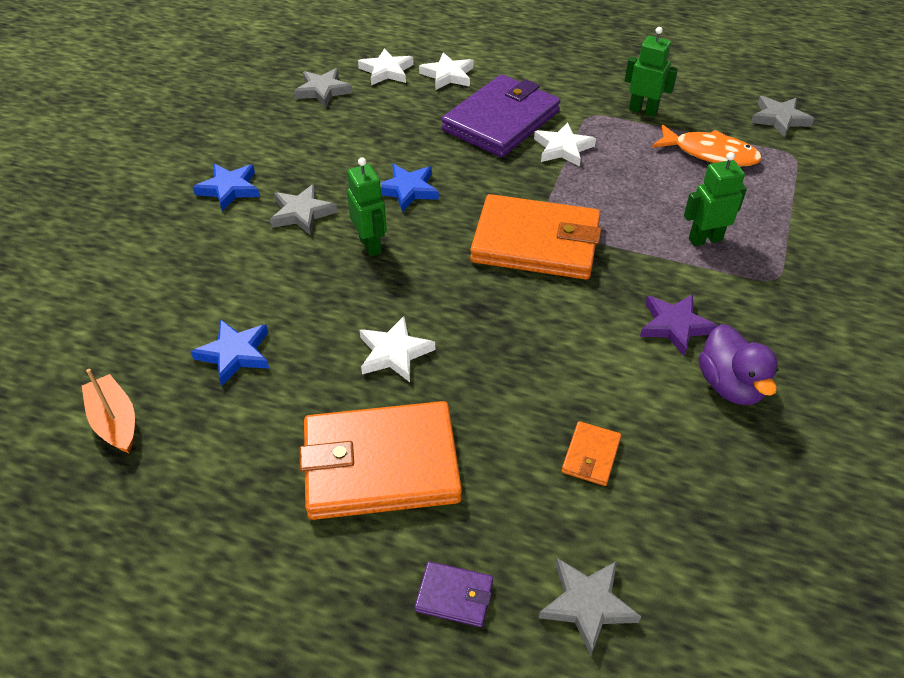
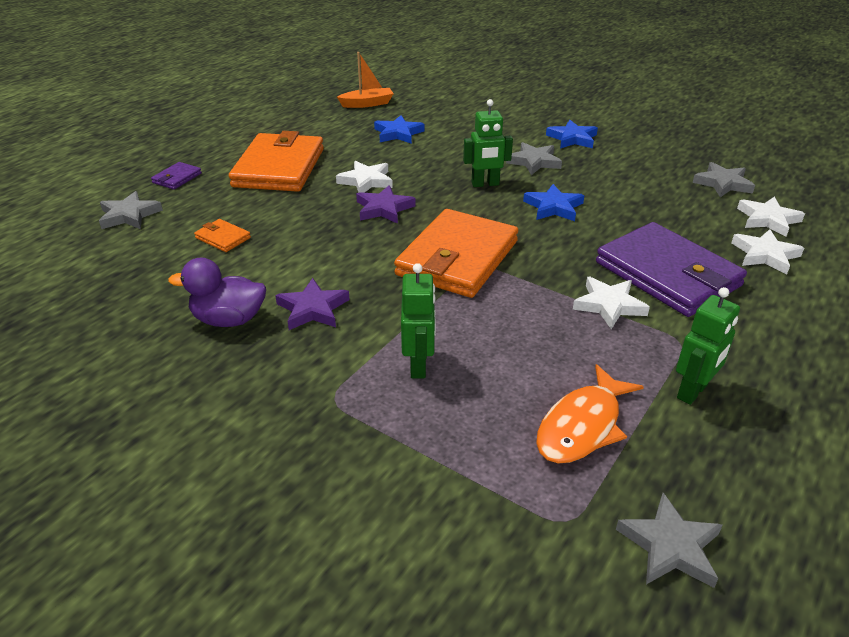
camera: 105 degrees right, 10 degrees down
none -> purple star [356,185,416,224]

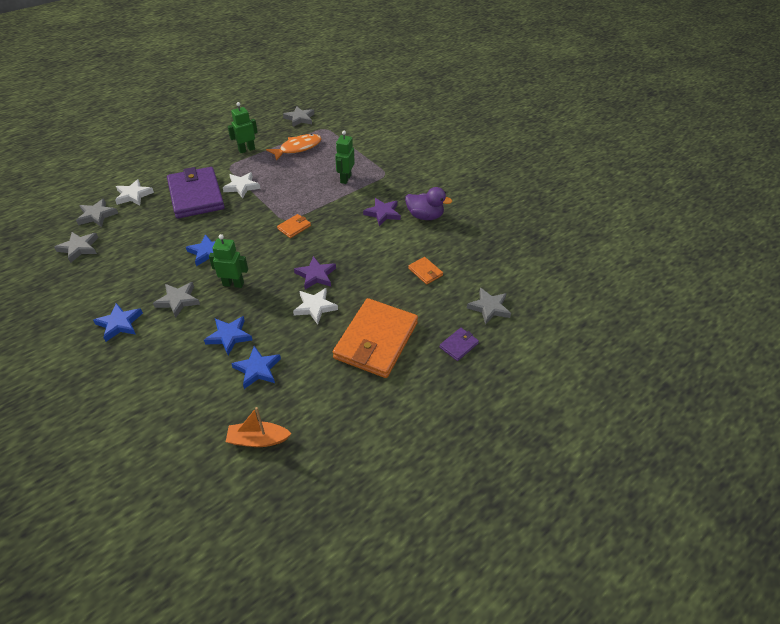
camera: 165 degrees left, 10 degrees up
orange wallet [394,209,518,298] -> orange wallet [277,214,311,238], size x0.42
white star [737,197,805,237] -> grey star [76,199,118,227]
none -> blue star [204,316,253,355]

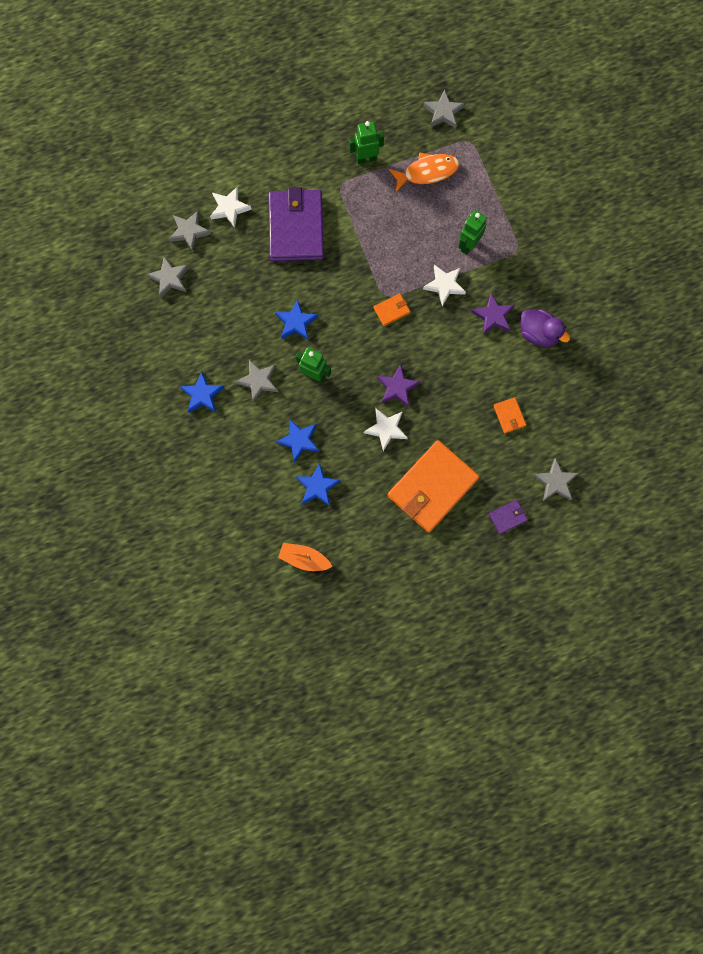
camera: 20 degrees right, 30 degrees up
white star [223,172,261,198] -> white star moved to [423,264,466,306]

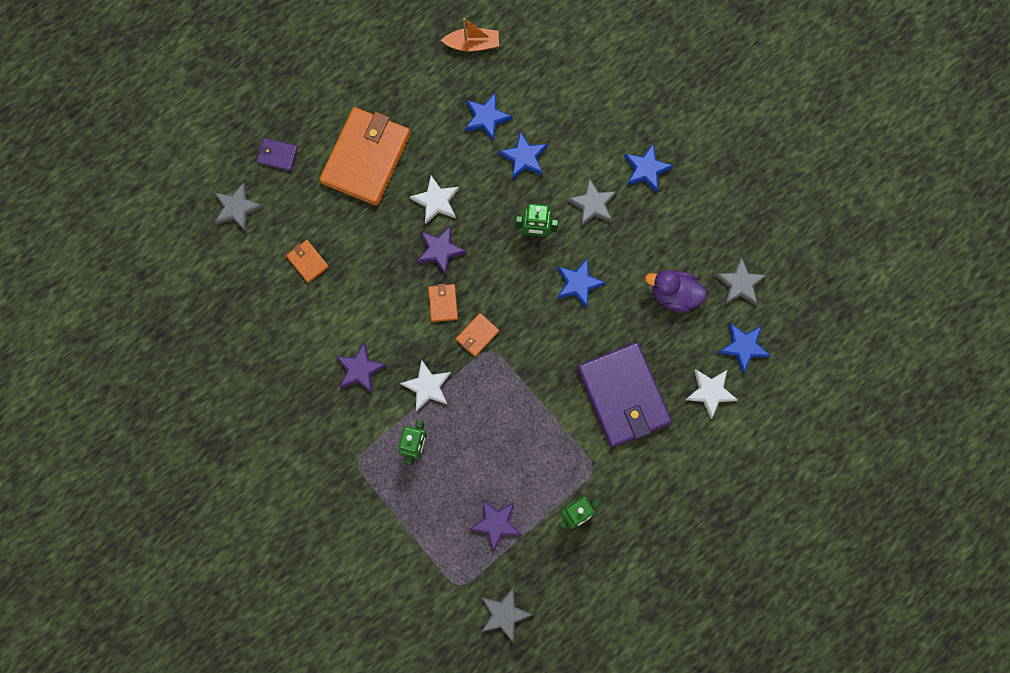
camera: 160 degrees right, 0 degrees up
grey star [169,210,211,251] -> blue star [718,323,770,374]
orange fish [388,152,459,192] -> purple star [469,499,521,551]
purple wallet [489,499,528,534] -> purple wallet turned 60 degrees clockwise [257,138,298,171]
purple duck [520,309,570,347] -> purple duck moved to [645,270,707,313]
none -> orange wallet [428,284,458,322]

